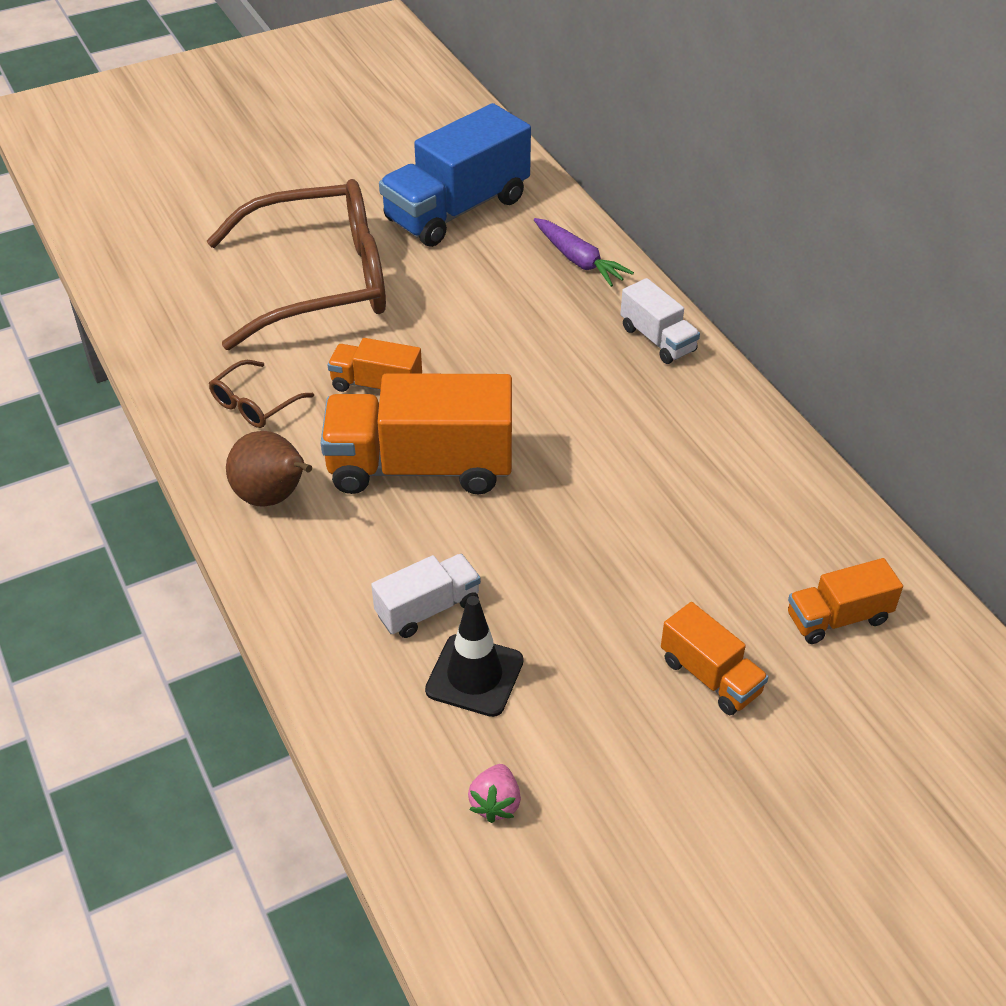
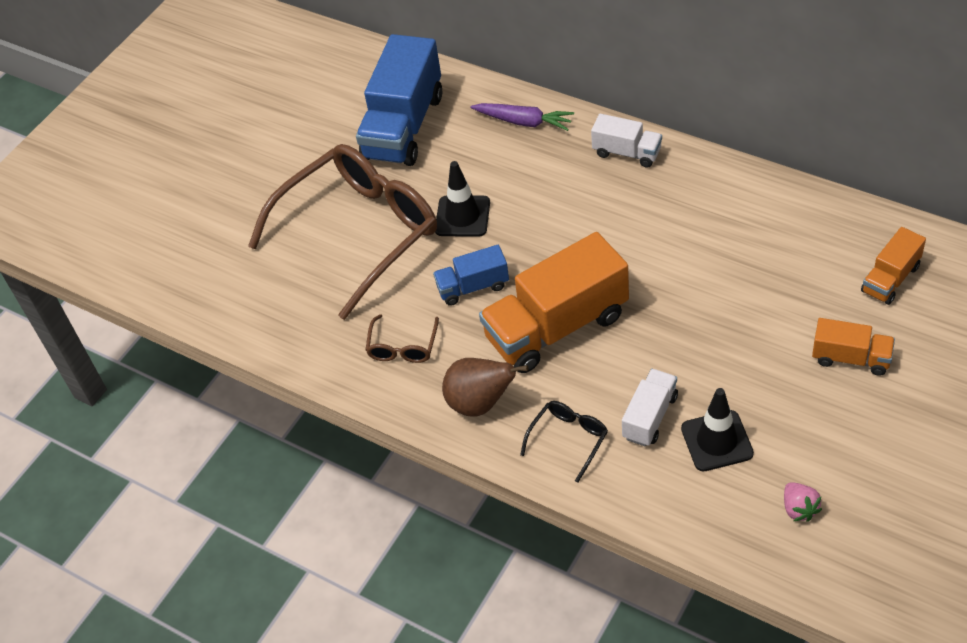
camera: 25 degrees left, 5 degrees up
orange truck [328,338,422,392] -> blue truck [433,245,509,306]
none -> black traffic cone [435,161,490,237]
none -> black glasses [520,401,608,483]

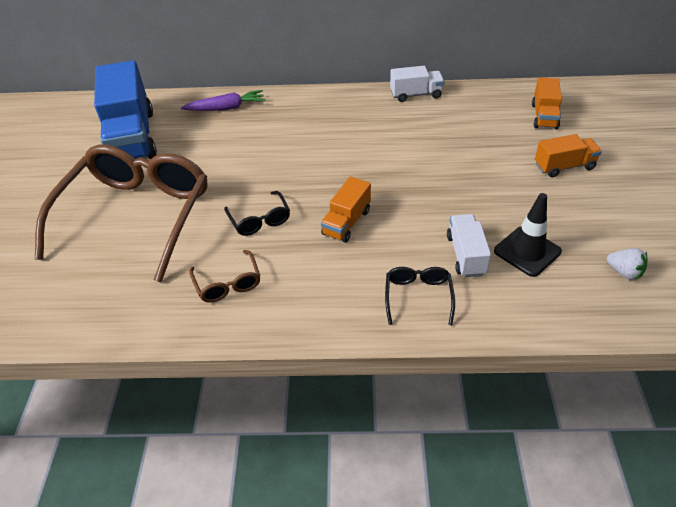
camera: 35 degrees left, 5 degrees down
blue truck [433,245,509,306] -> black glasses [224,191,290,236]
black traffic cone [435,161,490,237] -> none
brown pear [442,358,529,417] -> none
orange truck [479,232,629,373] -> orange truck [321,177,371,243], size x0.51
white truck [591,114,662,168] -> white truck moved to [390,66,444,102]
pink strawberry [784,482,822,522] -> white strawberry [607,248,647,280]

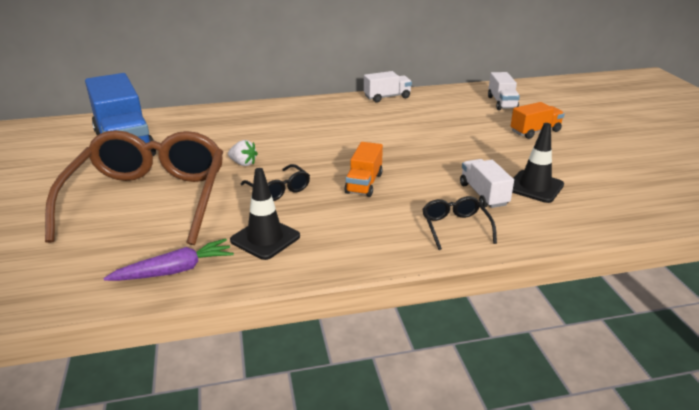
camera: 15 degrees left, 15 degrees down
purple carrot [181,90,265,111] -> purple carrot moved to [103,238,234,281]
brown glasses [189,250,260,303] -> black traffic cone [230,168,300,260]
orange truck [532,78,562,129] -> white truck [488,72,520,110]
white strawberry [607,248,647,280] -> white strawberry moved to [228,140,258,166]

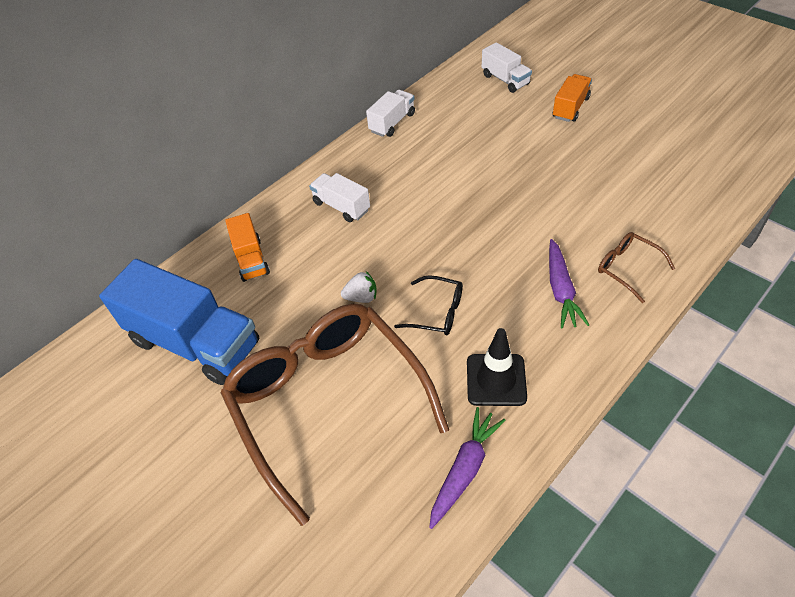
camera: 30 degrees left, 20 degrees up
orange truck [344,142,383,197] -> orange truck moved to [225,213,270,282]
black glasses [422,196,497,250] -> brown glasses [598,232,675,303]
white truck [460,159,514,208] -> white truck moved to [309,173,370,222]
black traffic cone [512,123,564,203] -> none
none -> purple carrot [549,239,589,328]

